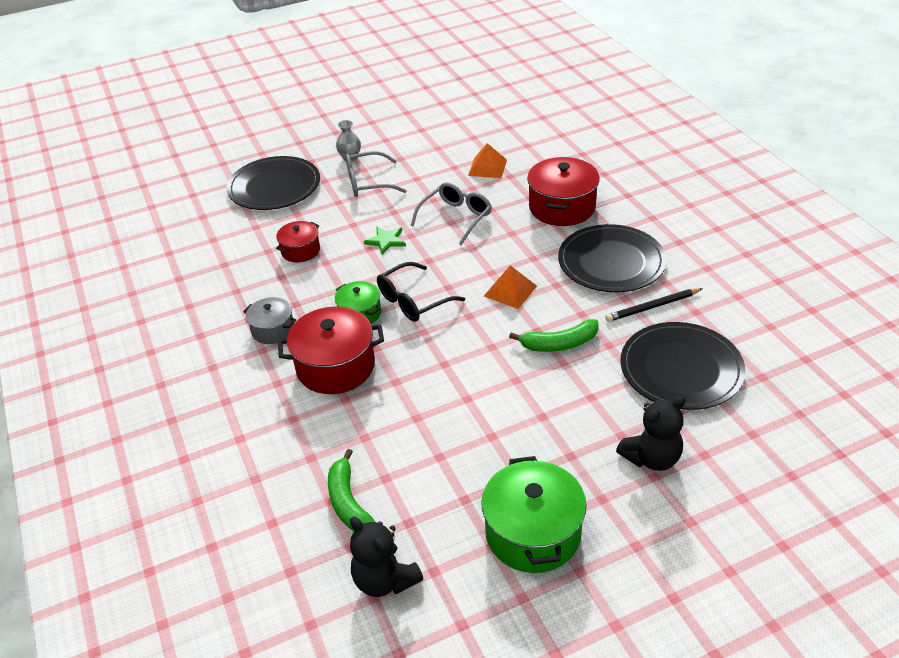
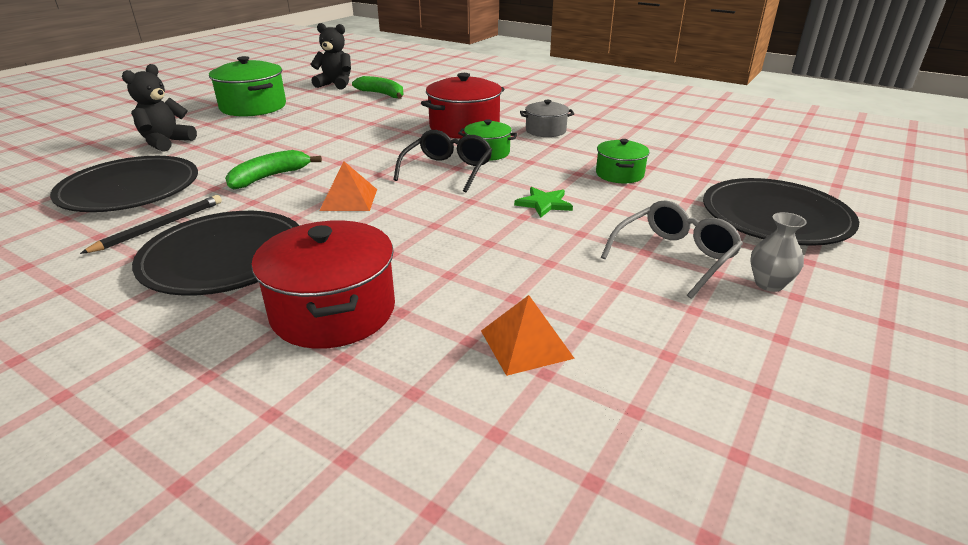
camera: 145 degrees right, 10 degrees down
red pot [276,221,320,262] -> green pot [596,139,649,183]
grey glasses [410,182,492,245] -> none

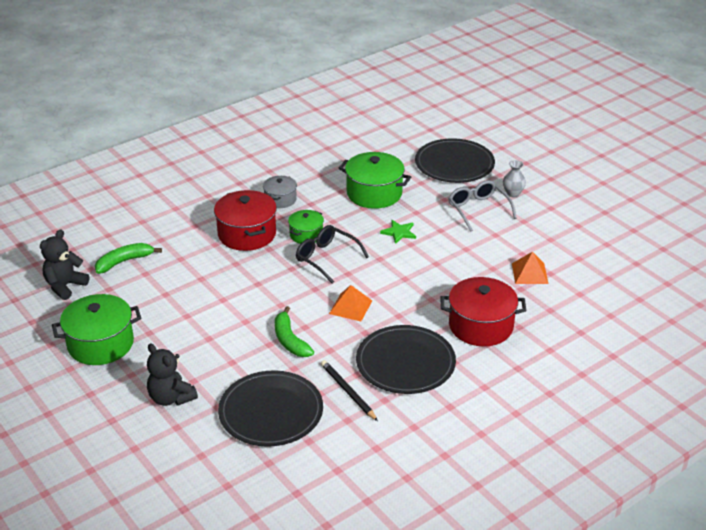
camera: 70 degrees left, 5 degrees up
green pot [596,139,649,183] -> green pot [339,152,411,209], size x1.75

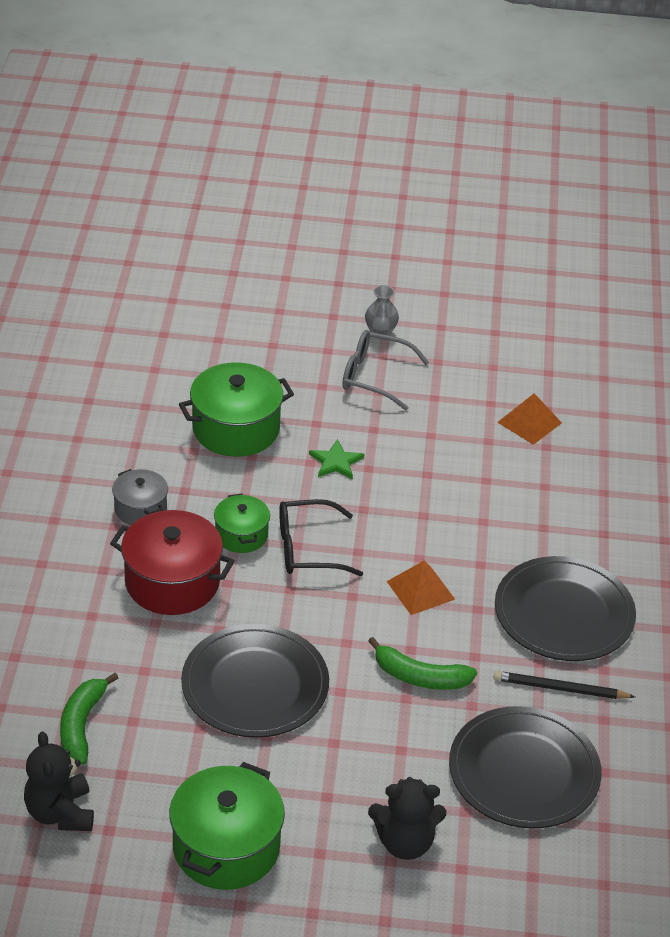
camera: 50 degrees left, 5 degrees up
black plate [415,138,495,183] -> black plate moved to [181,624,329,738]
red pot [440,277,526,346] -> none

